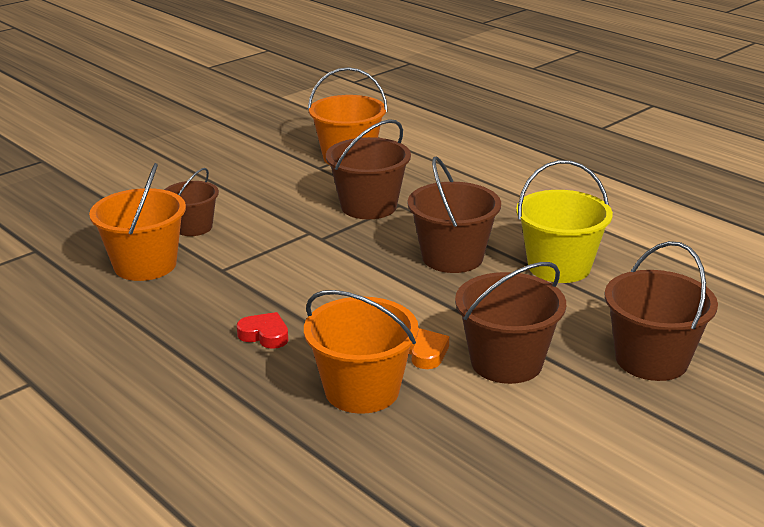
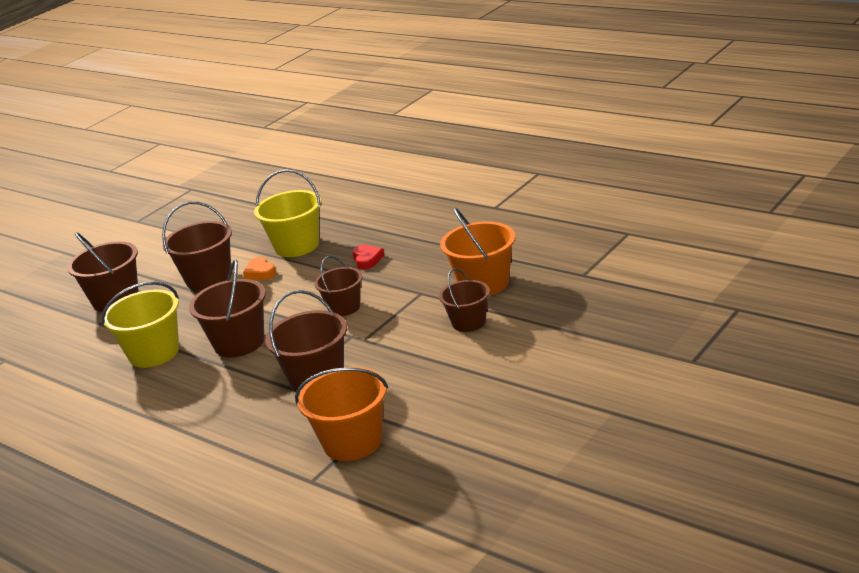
camera: 175 degrees right, 0 degrees up
red heart [237,312,288,349] -> red heart turned 120 degrees counterclockwise [352,245,385,269]
orange bucket [304,290,419,414] -> yellow bucket [254,169,321,257]
none -> brown bucket [314,256,362,316]

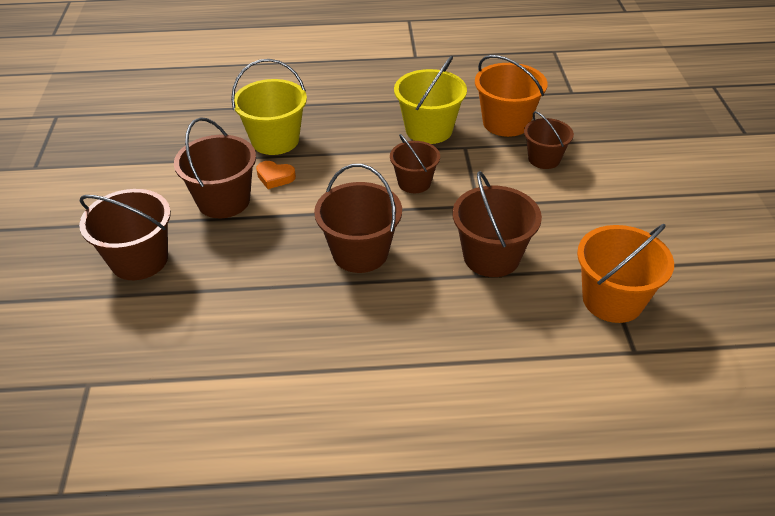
camera: 45 degrees left, 15 degrees up
yellow bucket [101,282,179,368] -> yellow bucket moved to [394,56,467,144]
red heart [352,245,385,269] -> none

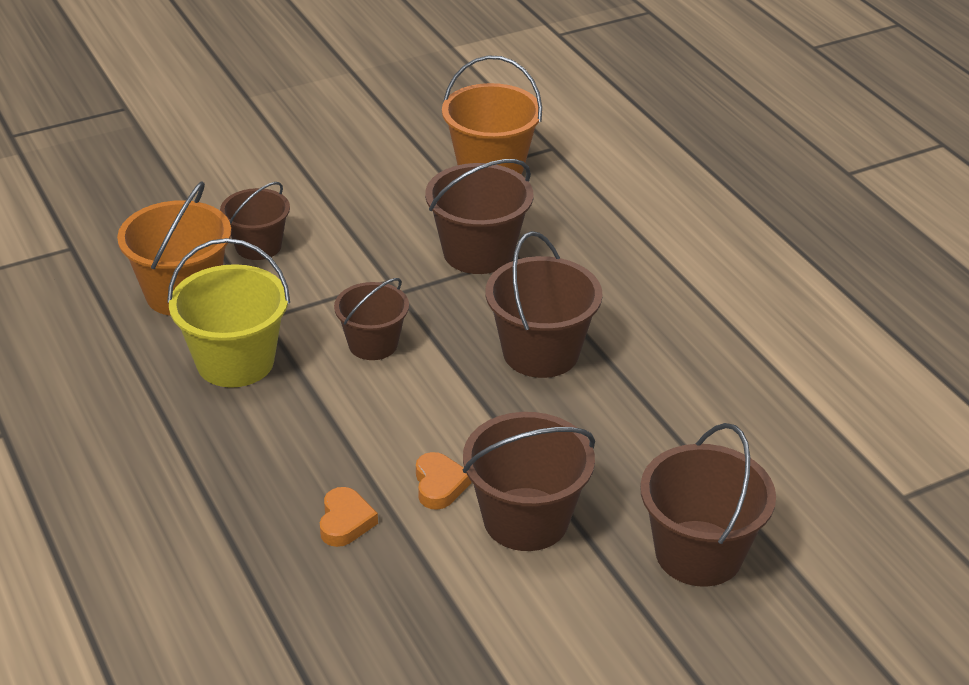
camera: 115 degrees left, 5 degrees down
yellow bucket [231,59,307,155] -> orange heart [320,487,378,547]

